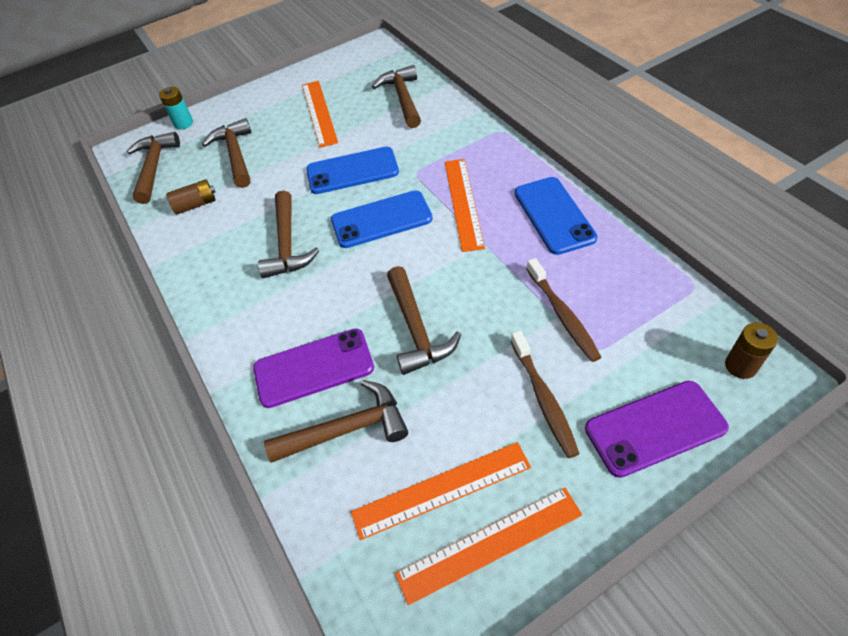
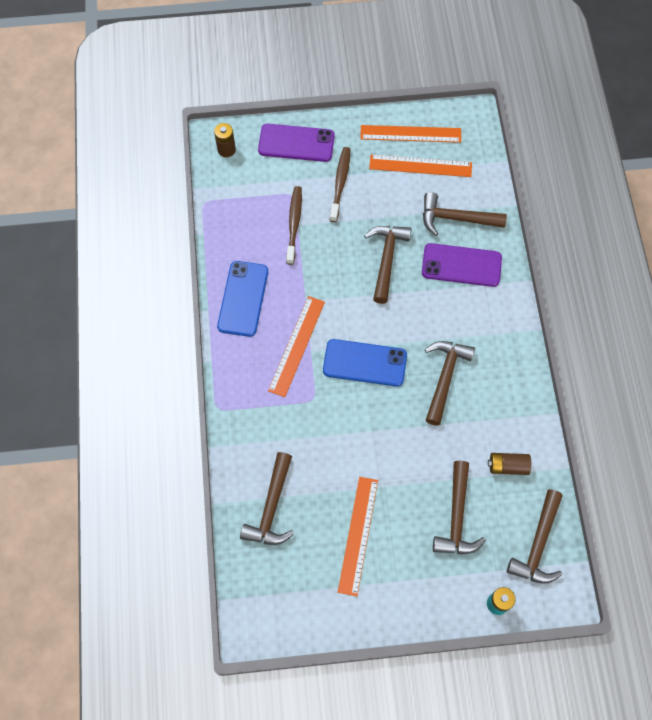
camera: 160 degrees left, 15 degrees up
blue phone [306,147,399,194] -> none

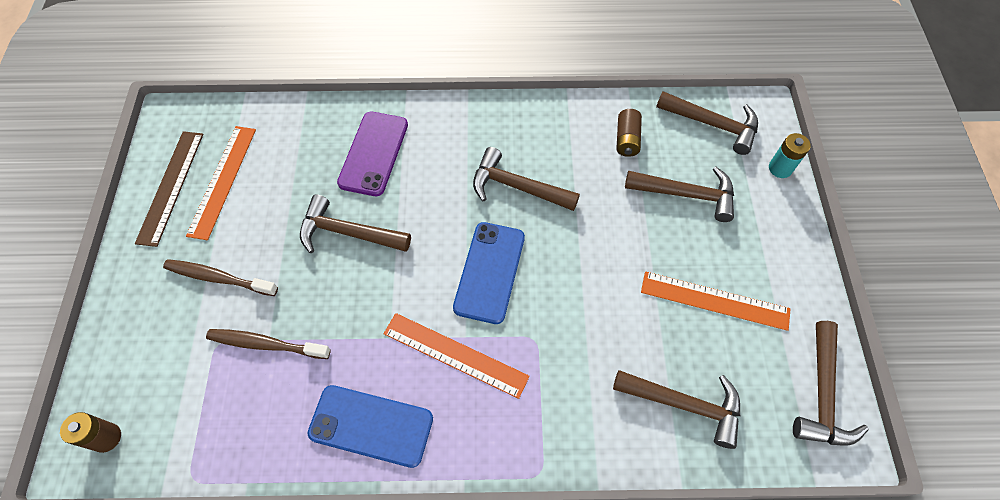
camera: 85 degrees left, 5 degrees down
purple phone [258,124,334,162] -> none
orange ruler [360,125,461,143] -> brown ruler [135,131,203,247]
brown hammer [423,192,507,236] -> brown hammer moved to [793,321,869,446]

